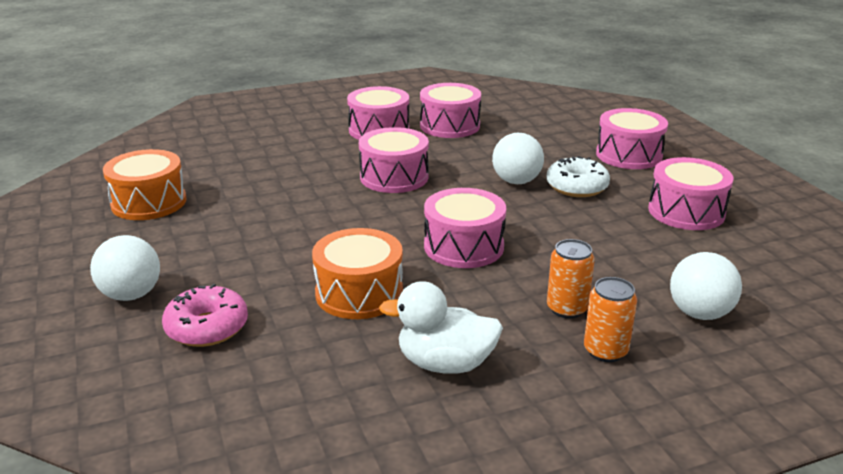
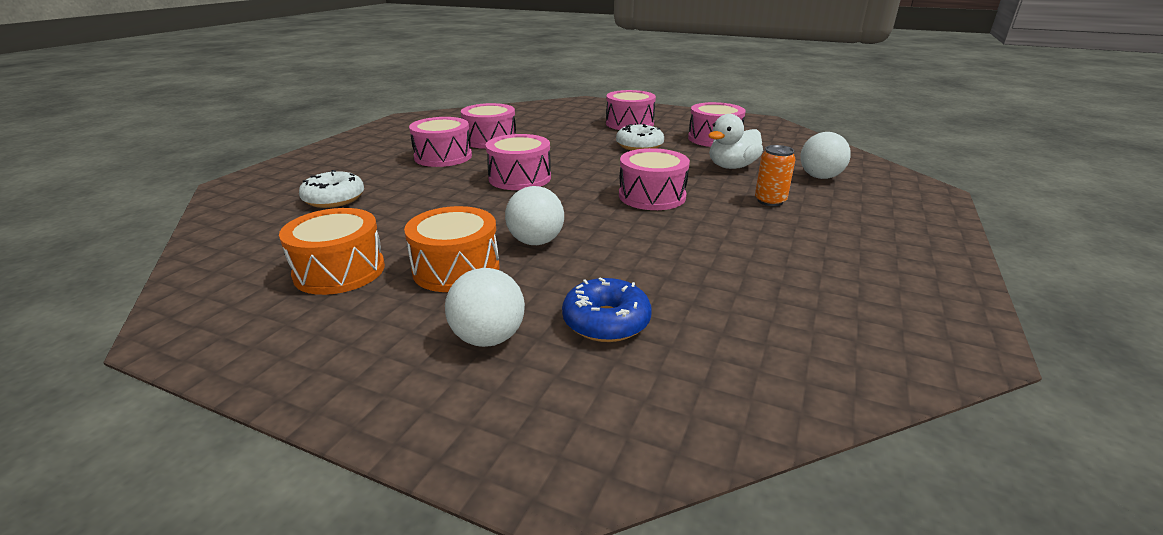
camera: 45 degrees left, 0 degrees up
pink donut [162,284,248,347] -> blue donut [562,278,652,342]
orange drum [312,228,403,319] -> orange drum moved to [404,206,499,292]
white duck [379,281,503,374] -> white duck moved to [708,114,763,169]
white ball [492,133,544,184] -> white ball moved to [505,186,564,245]
orange can [584,277,637,362] -> none
none -> white donut [299,170,364,208]

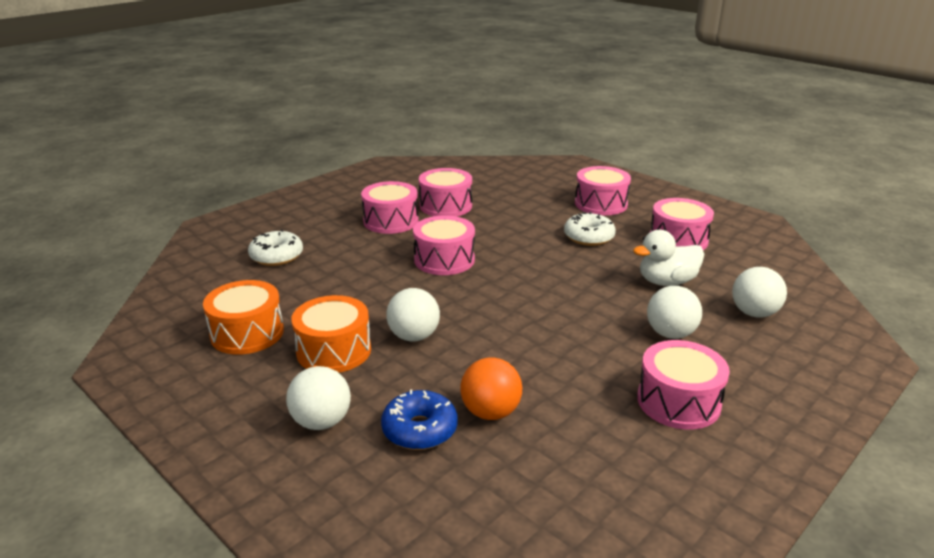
camera: 20 degrees right, 0 degrees up
pink drum [619,148,690,210] -> pink drum moved to [637,340,730,430]
orange can [755,145,796,206] -> white ball [647,286,702,339]
none -> orange ball [460,358,522,420]

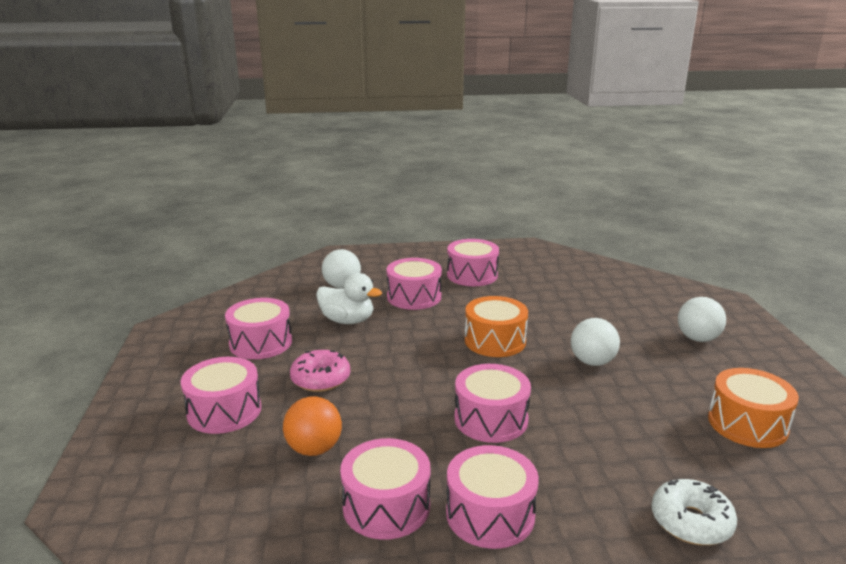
camera: 140 degrees left, 5 degrees down
orange drum [291,295,371,373] -> orange drum moved to [465,296,528,357]
blue donut [381,389,458,450] -> none
orange ball [460,358,522,420] -> orange ball moved to [283,396,342,456]
white donut [564,212,616,246] -> pink donut [290,350,350,392]
white ball [647,286,702,339] -> pink drum [386,258,442,310]

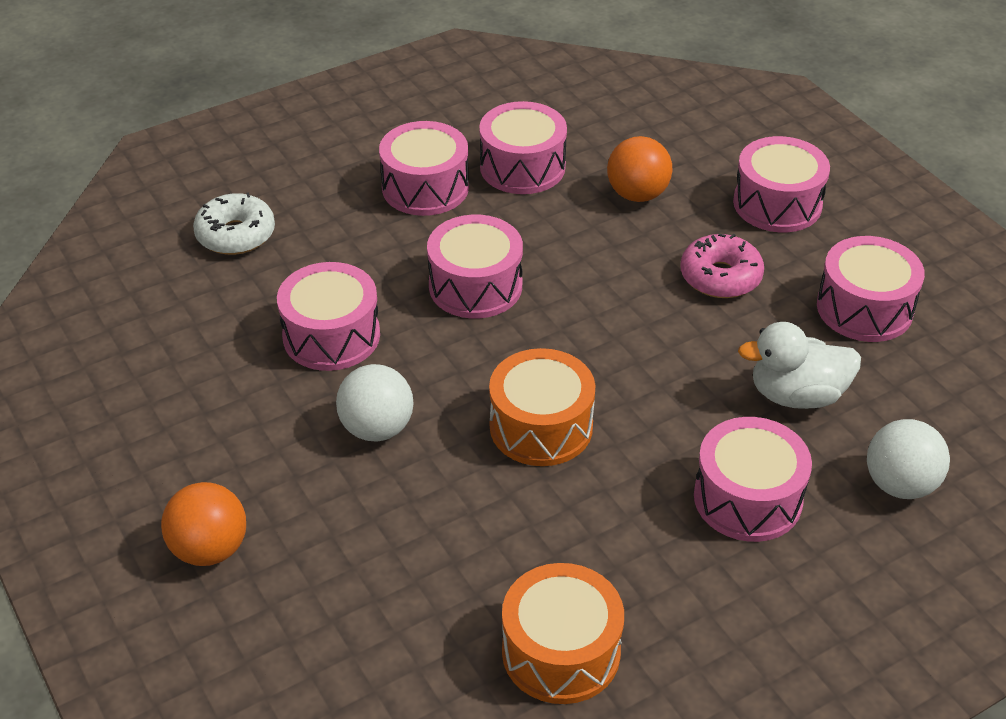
camera: 155 degrees right, 20 degrees up
pink drum [447,239,499,286] -> pink drum moved to [277,262,380,371]
white ball [678,297,726,342] -> orange ball [161,482,246,566]
orange drum [708,368,799,448] -> orange drum moved to [502,563,624,704]

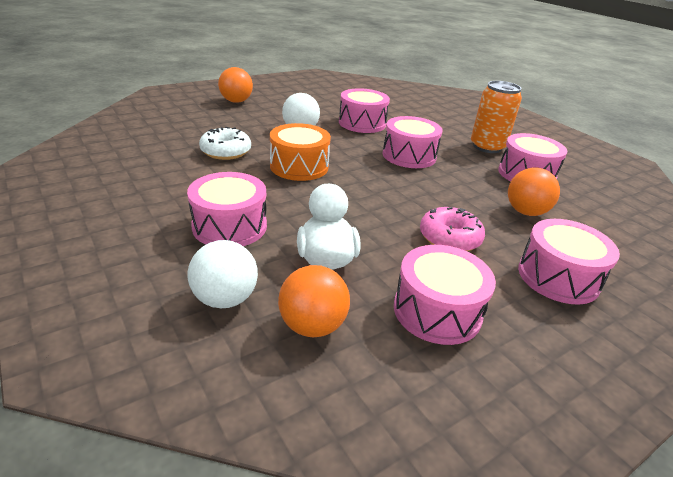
camera: 85 degrees right, 10 degrees down
white donut [193,193,275,255] -> white donut moved to [199,127,251,160]
pink drum [379,121,469,216] -> orange can [471,81,522,153]
orange drum [502,563,624,704] -> none
none -> orange ball [278,265,350,337]

